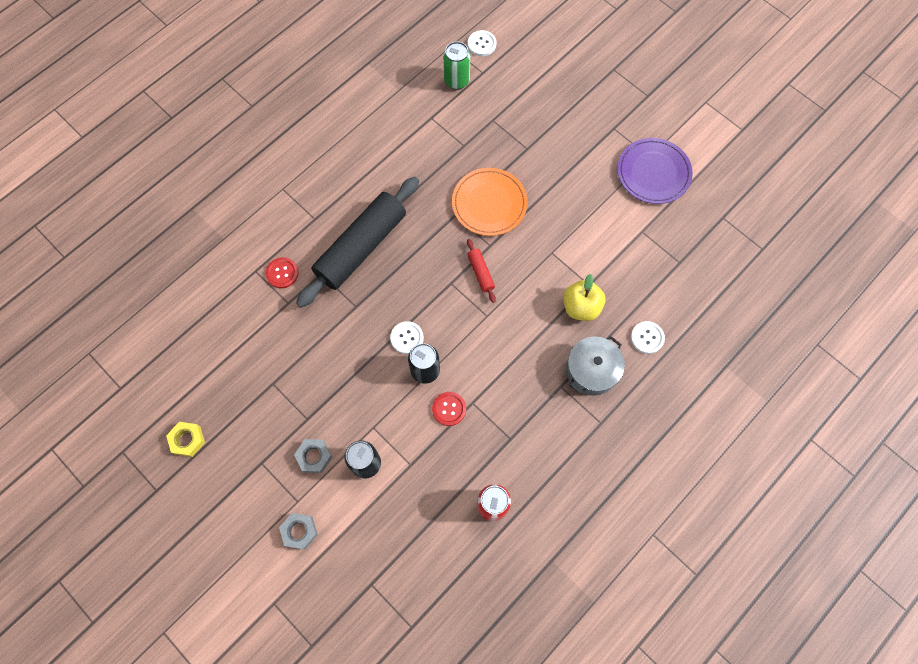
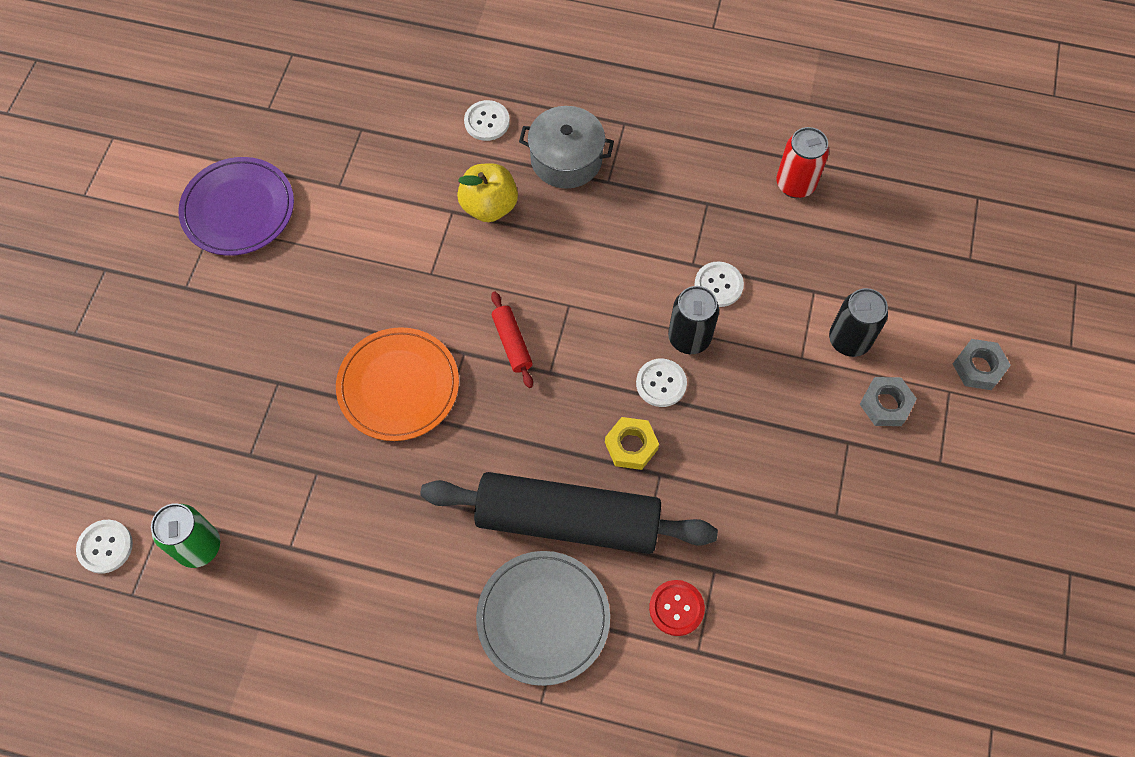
camera: 120 degrees left, 5 degrees down
yellow nut [166,422,205,457] -> yellow nut moved to [605,417,659,470]
red button [432,392,466,426] -> white button [694,262,744,307]
red rolling pin [467,239,496,303] -> red rolling pin turned 60 degrees counterclockwise [491,291,533,388]
none -> grey plate [476,551,610,686]

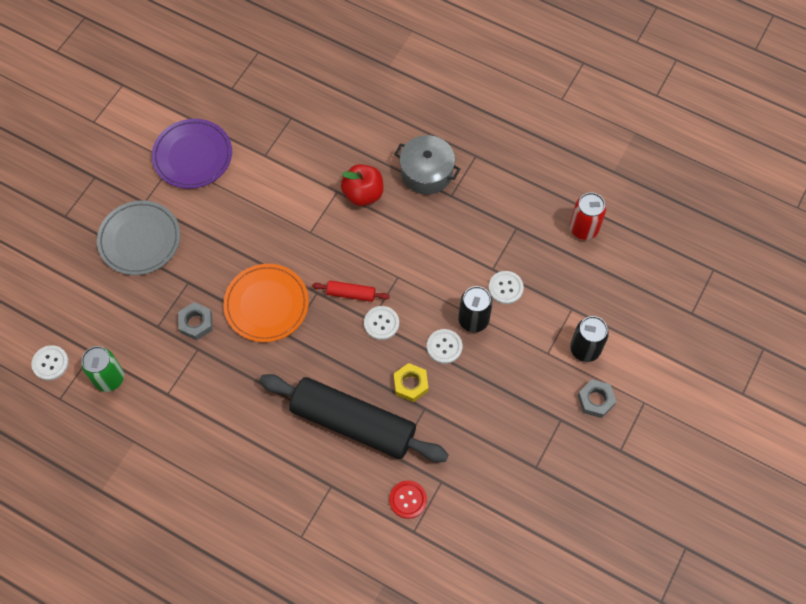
camera: 15 degrees right, 0 degrees up
yellow apple [457,163,518,222] -> red apple [341,164,384,206]
white button [464,100,510,141] -> white button moved to [364,306,399,340]
grey plate [476,551,610,686] -> grey plate moved to [97,200,180,275]
red rolling pin [491,291,533,388] -> red rolling pin turned 75 degrees counterclockwise [312,281,390,302]
grey nut [953,339,1011,390] -> grey nut moved to [178,302,213,340]

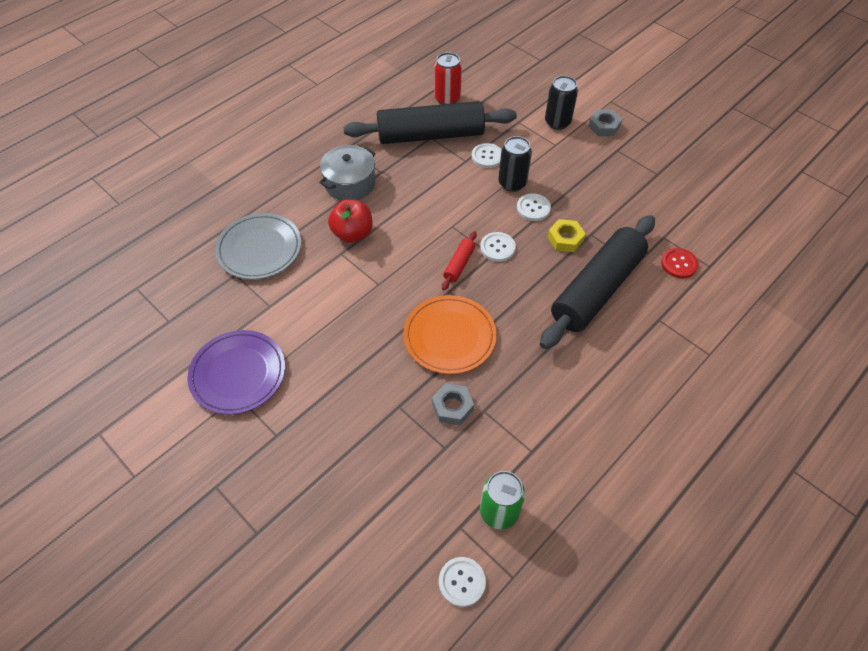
camera: 75 degrees left, 10 degrees down
grey plate [97,200,180,275] -> grey plate moved to [215,213,301,280]
none -> black rolling pin [343,101,517,144]

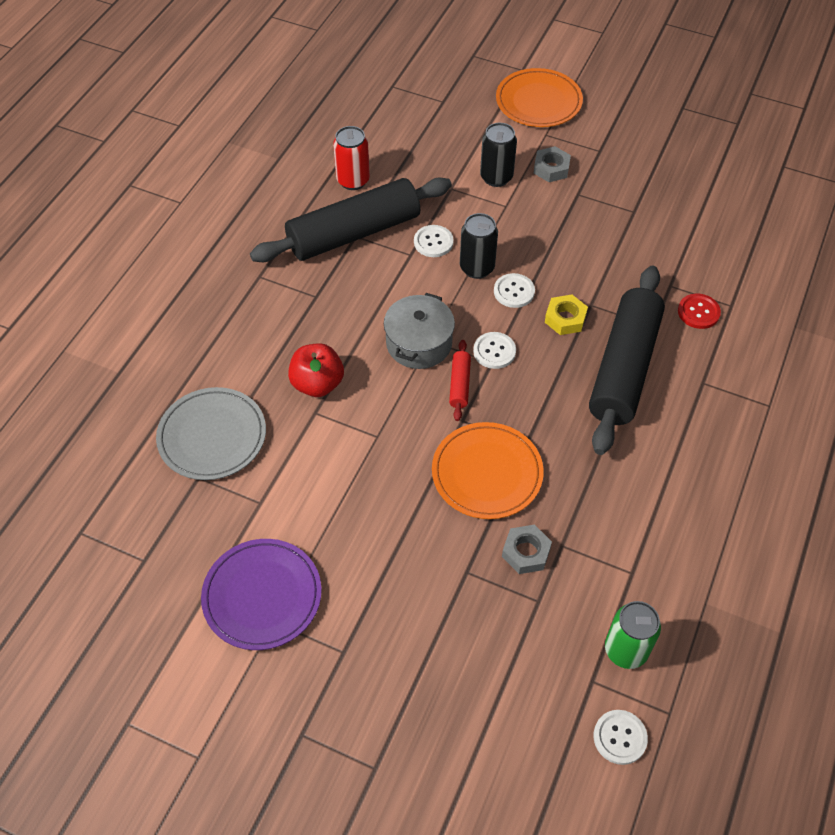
camera: 20 degrees left, 0 degrees up
grey pot [319,145,376,201] -> grey pot moved to [384,293,455,369]
none -> orange plate [496,68,583,127]

